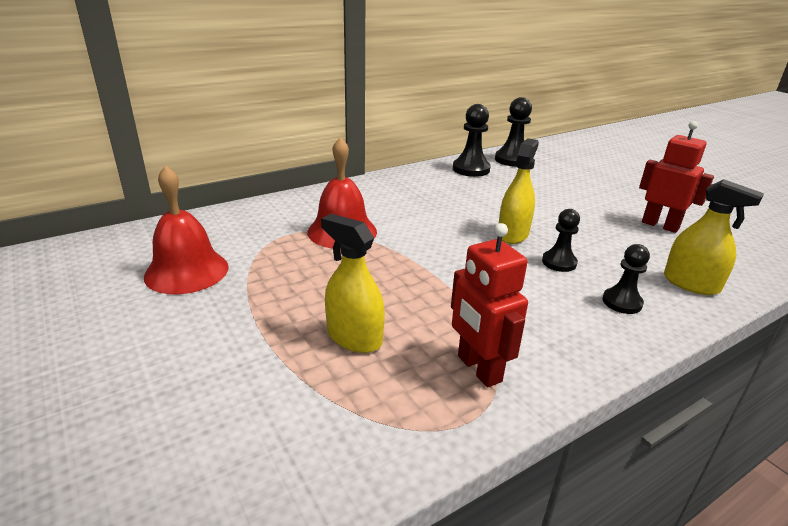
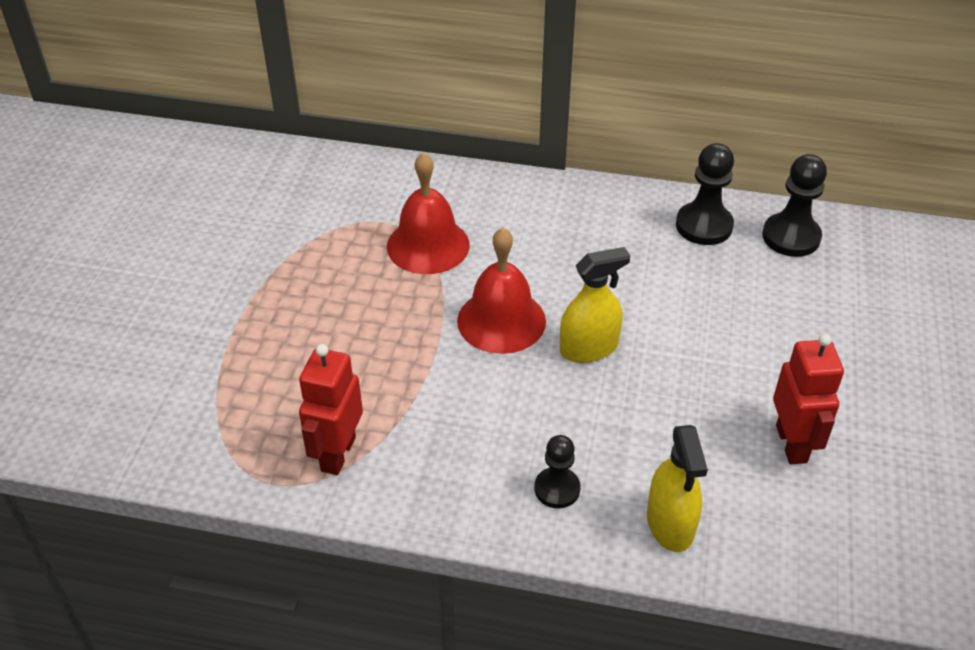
camera: 45 degrees right, 15 degrees up
red bell [144,165,229,295] -> red bell moved to [457,228,546,354]
yellow spray bottle [321,214,385,353] -> none
black pawn [542,209,580,272] -> none

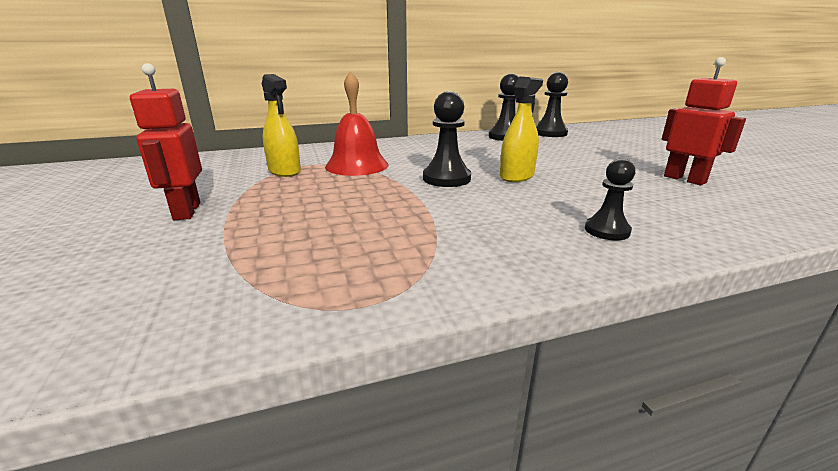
camera: 30 degrees left, 20 degrees down
red robot [299,344,363,475] -> red robot moved to [130,63,202,220]
red bell [457,228,546,354] -> black pawn [423,91,471,187]
yellow spray bottle [647,425,708,552] -> yellow spray bottle moved to [262,74,301,177]

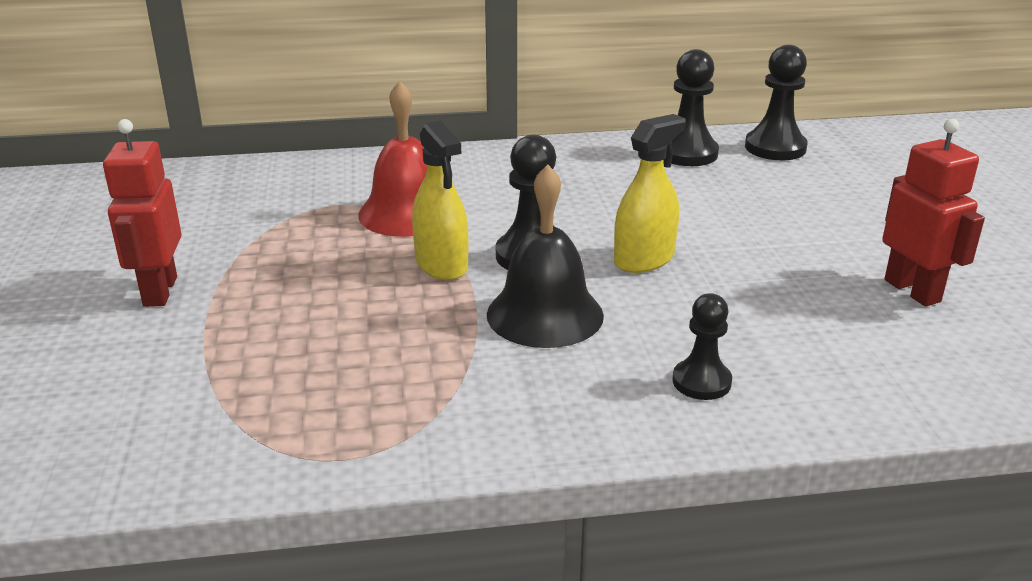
camera: 10 degrees right, 5 degrees up
yellow spray bottle [262,74,301,177] -> yellow spray bottle moved to [412,120,468,280]
none -> black bell [487,164,604,348]

